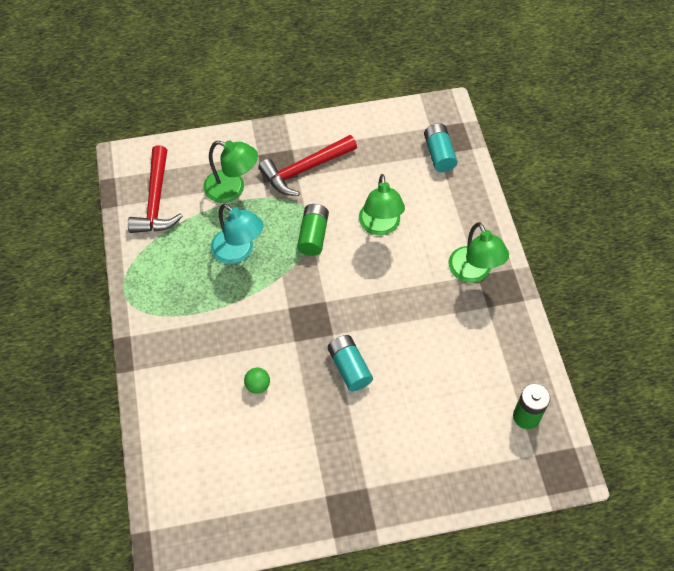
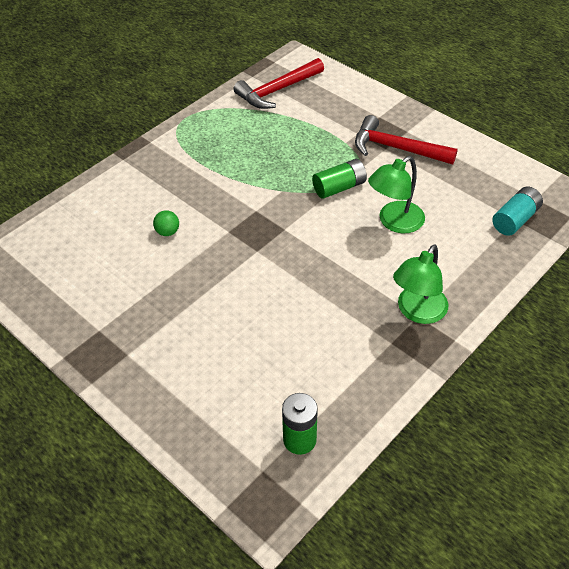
camera: 55 degrees right, 10 degrees down
green lamp [203,140,258,203] -> none
turquoise lamp [211,203,264,264] -> none
turquoise battery [328,335,373,391] -> none

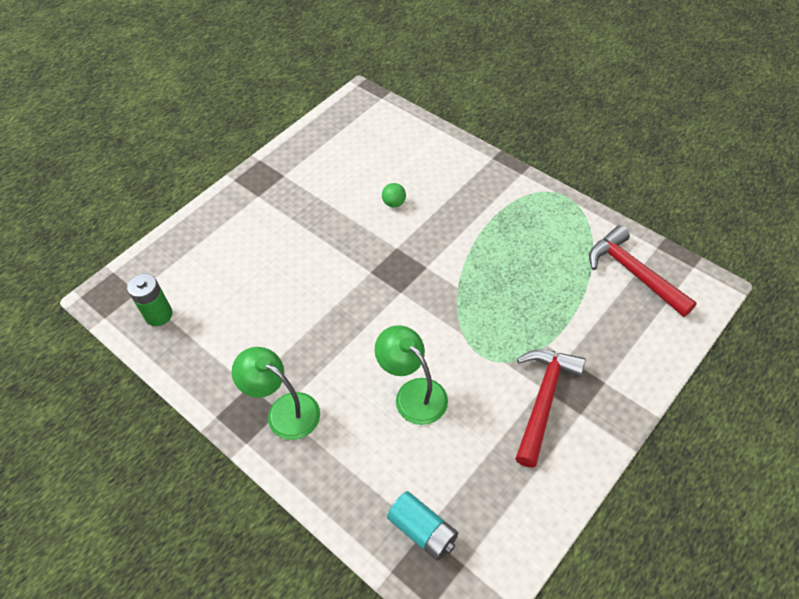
camera: 90 degrees right, 5 degrees up
green battery [312,159,367,199] -> none

